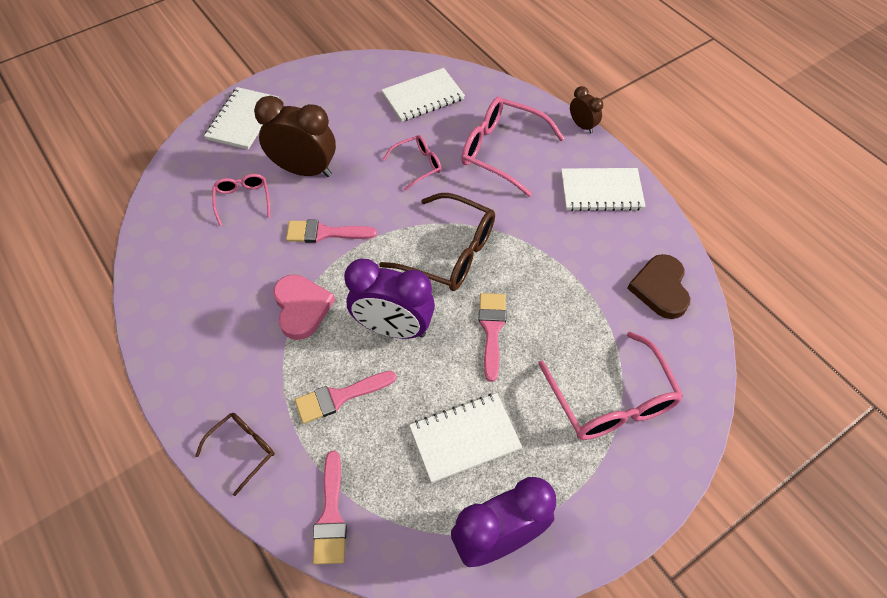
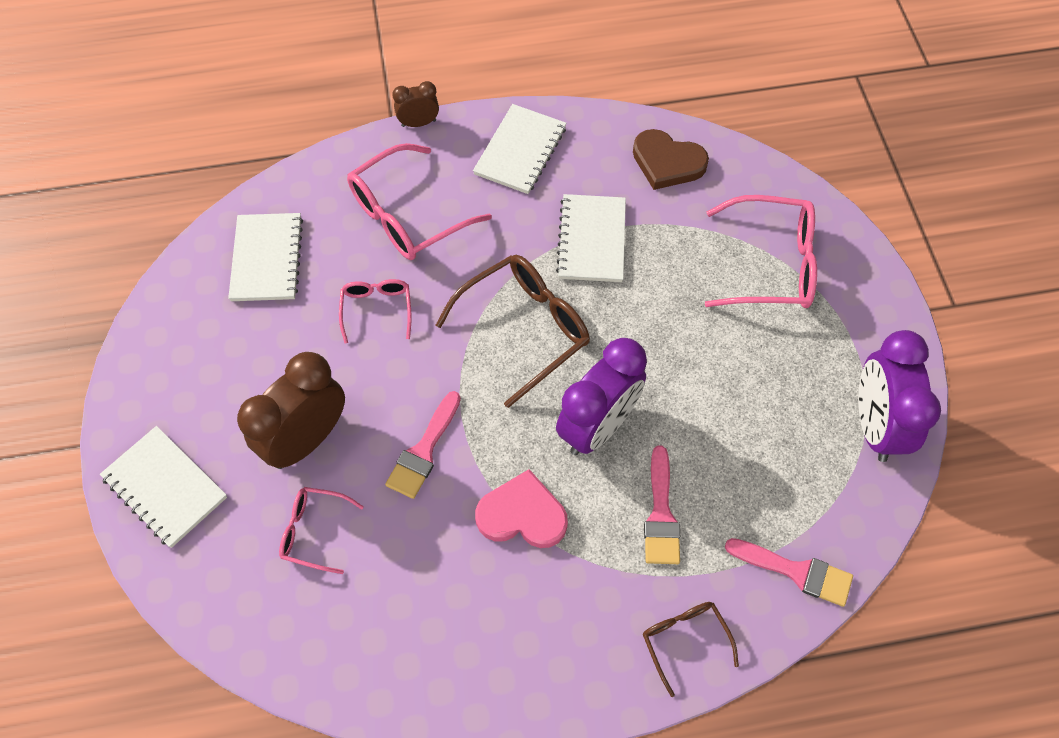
camera: 65 degrees left, 5 degrees up
white notebook [409,393,522,483] -> white notebook moved to [556,194,626,282]
pink brush [479,293,506,382] -> none

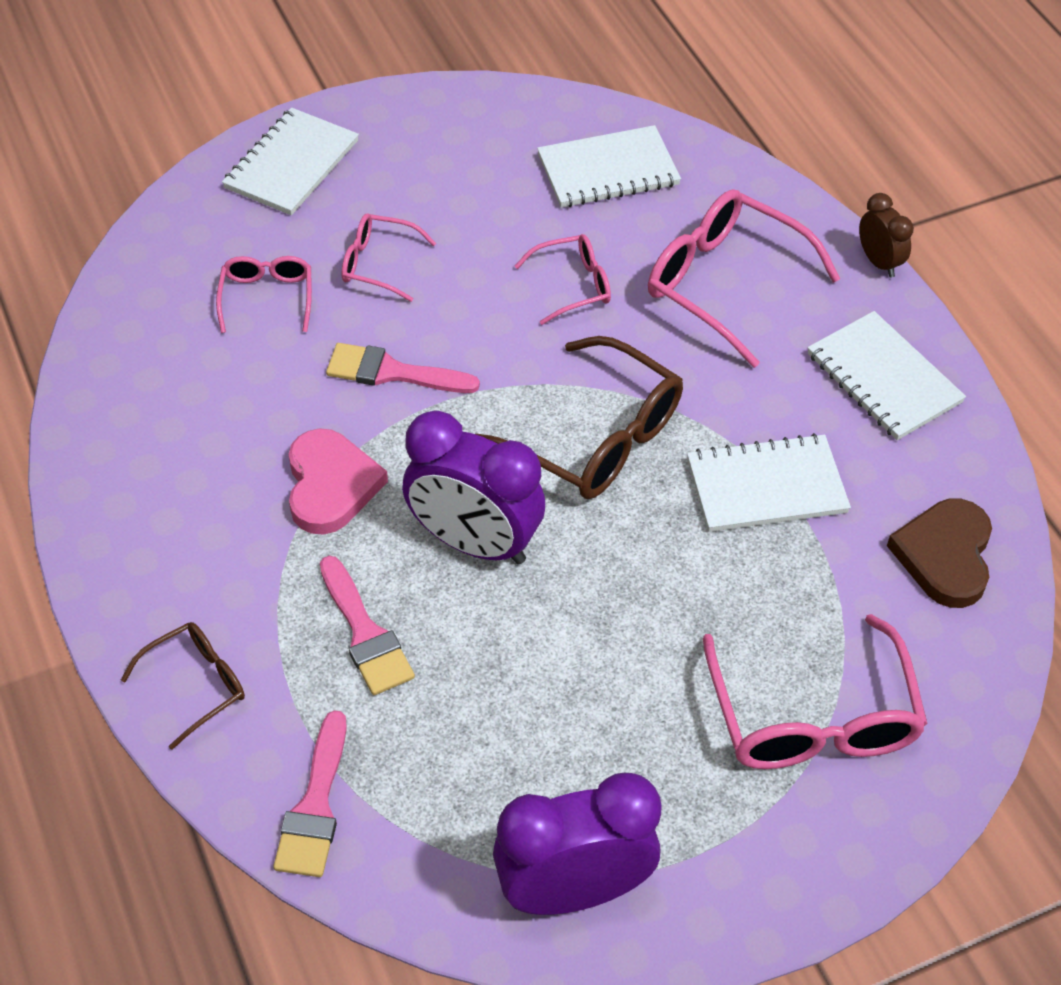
camera: 75 degrees right, 10 degrees down
brown clock [237,352,345,469] -> pink glasses [342,213,436,302]
white notebook [473,104,567,194] -> white notebook turned 45 degrees clockwise [808,311,966,440]
pink brush [644,445,680,564] -> pink brush turned 105 degrees counterclockwise [320,556,415,695]

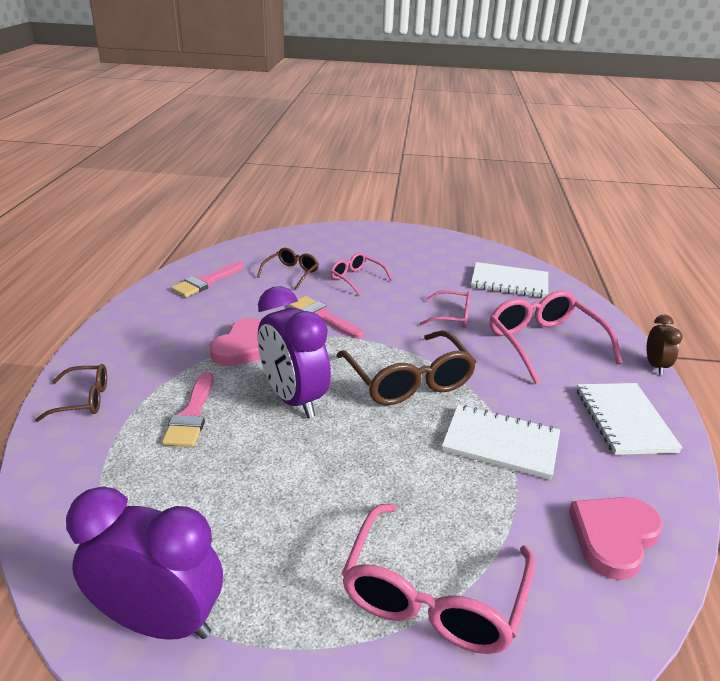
camera: 30 degrees right, 20 degrees down
pink glasses [216,256,312,333] -> brown glasses [257,248,319,290]
white notebook [222,108,359,215] -> none
pink brush [273,710,347,877] -> pink brush moved to [171,262,244,297]
brown heart [887,498,992,608] -> pink heart [569,497,663,580]

